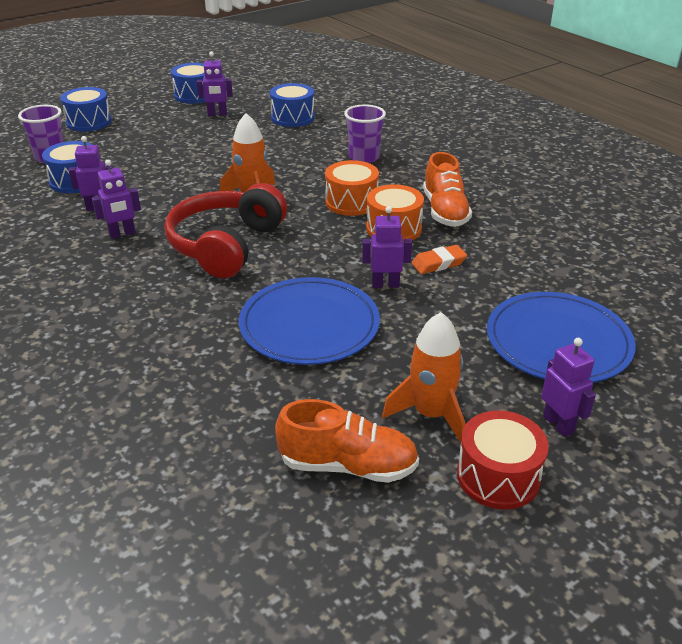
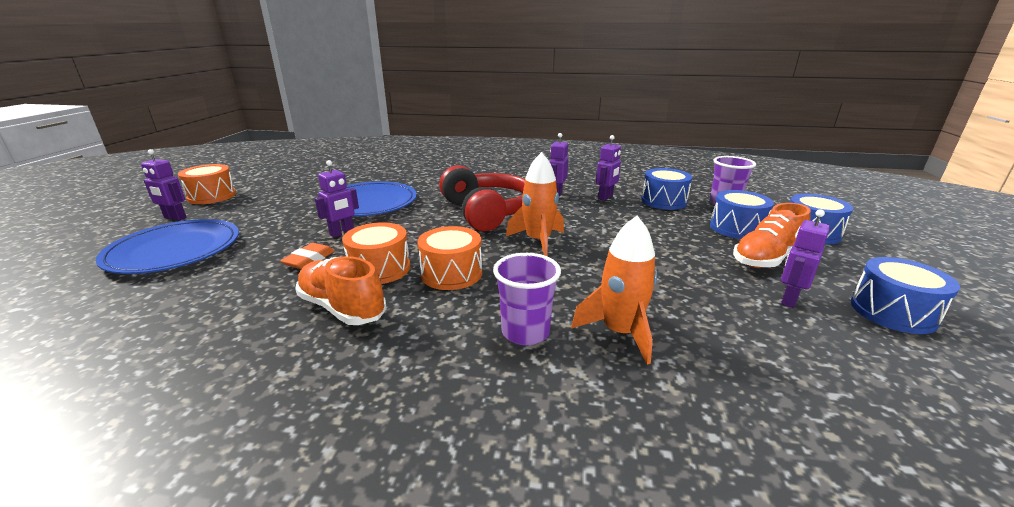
camera: 135 degrees right, 10 degrees down
blue drum [270,83,315,127] -> blue drum moved to [710,190,774,239]
orange shoe [275,399,419,483] -> orange shoe moved to [733,203,811,268]
orange rocket [382,312,465,443] -> orange rocket moved to [571,216,657,364]
red drum [457,410,549,510] -> orange drum [178,164,236,204]

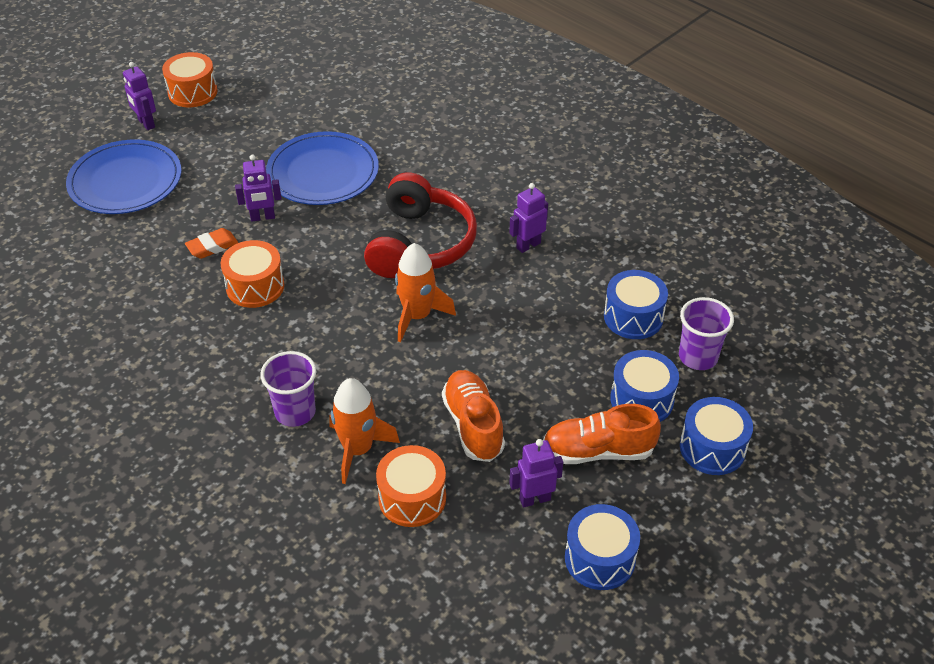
camera: 35 degrees right, 20 degrees up
orange shoe [295,256,386,325] -> orange shoe moved to [442,370,505,462]
orange drum [417,226,482,290] -> orange drum moved to [376,445,446,527]
purple robot [596,135,621,201] -> none

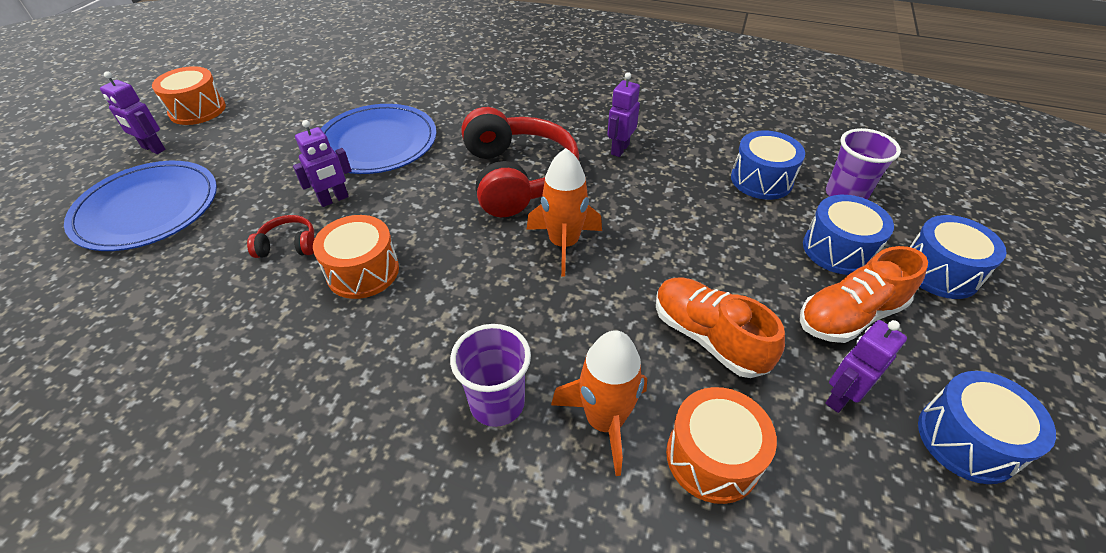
camera: 25 degrees left, 0 degrees up
orange eraser [185,228,239,259] -> red headphones [247,215,315,258]

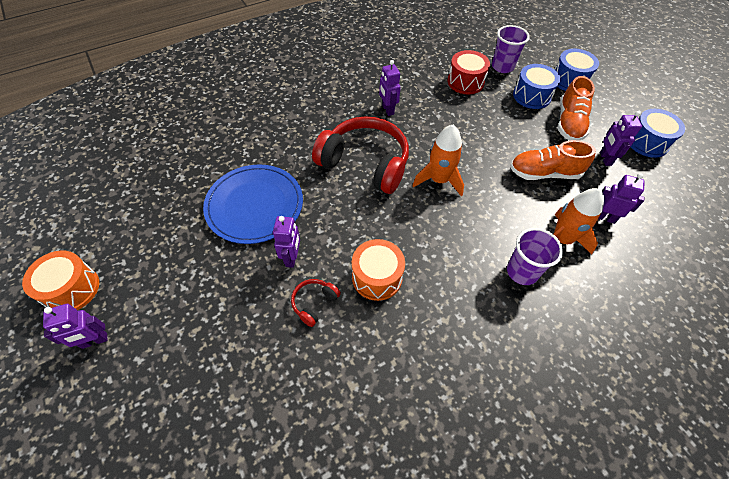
camera: 50 degrees left, 10 degrees up
blue plate [64,161,217,251] -> none
orange drum [666,387,777,504] -> purple robot [598,173,645,224]
blue drum [731,131,805,200] -> red drum [447,50,490,94]

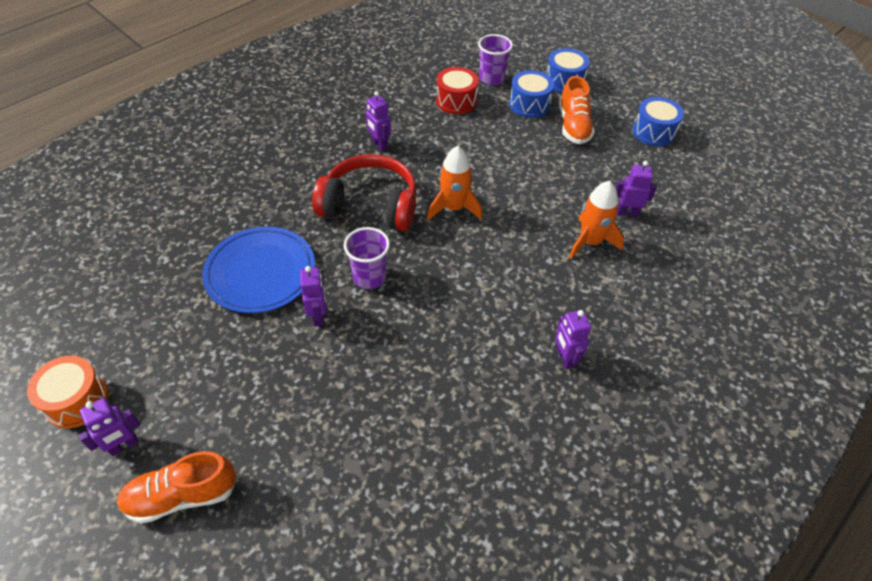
camera: 15 degrees left, 5 degrees down
red headphones [291,279,341,327] -> none
orange drum [352,239,405,301] -> none
purple cup [507,228,563,285] -> purple cup moved to [344,227,390,289]
orange shoe [510,140,596,180] -> orange shoe moved to [117,451,237,524]
purple robot [600,111,642,166] -> purple robot moved to [555,310,591,369]

